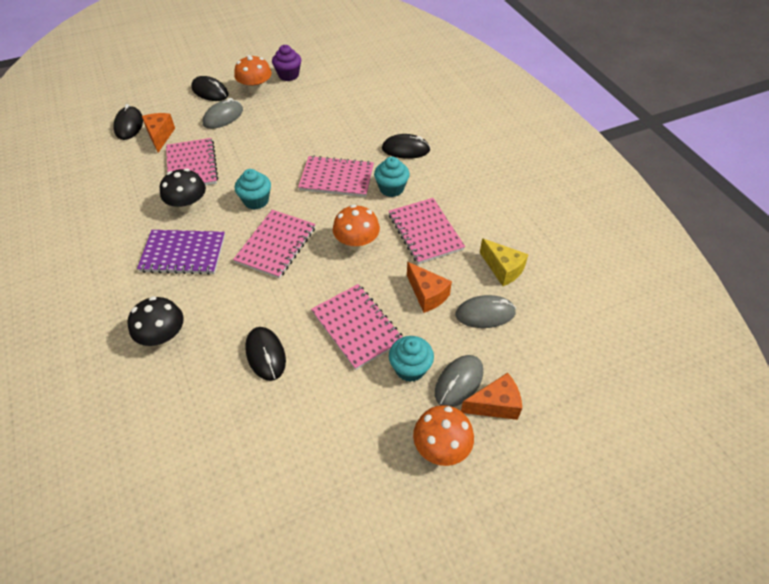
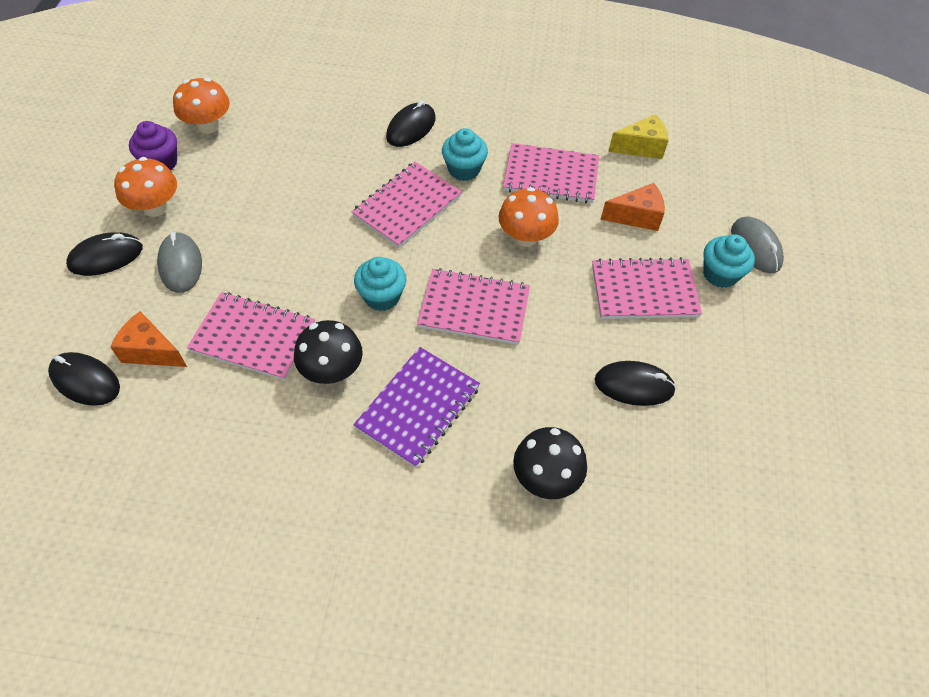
camera: 60 degrees left, 5 degrees up
pink notebook [233,210,316,279] -> pink notebook turned 45 degrees counterclockwise [417,268,530,345]
orange mushroom [413,405,474,466] -> orange mushroom moved to [173,78,230,134]
grey mouse [455,295,516,328] -> none
orange cheese [461,373,522,420] -> none

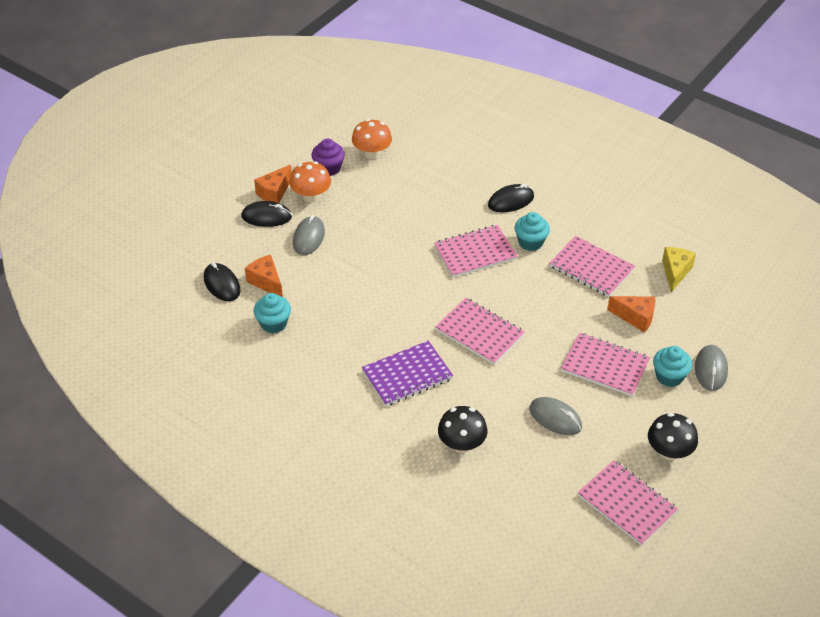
camera: 30 degrees right, 10 degrees down
pink notebook [187,292,315,380] -> pink notebook moved to [578,460,678,545]
black mushroom [294,320,363,384] -> black mushroom moved to [648,413,698,460]
turquoise cupcake [354,257,406,311] -> turquoise cupcake moved to [254,293,291,333]
orange mushroom [498,187,559,247] -> none
black mouse [595,361,676,406] -> grey mouse [529,397,582,435]
yellow cheese [608,114,669,159] -> yellow cheese turned 90 degrees counterclockwise [662,247,696,292]
none -> orange cheese [254,165,292,203]

